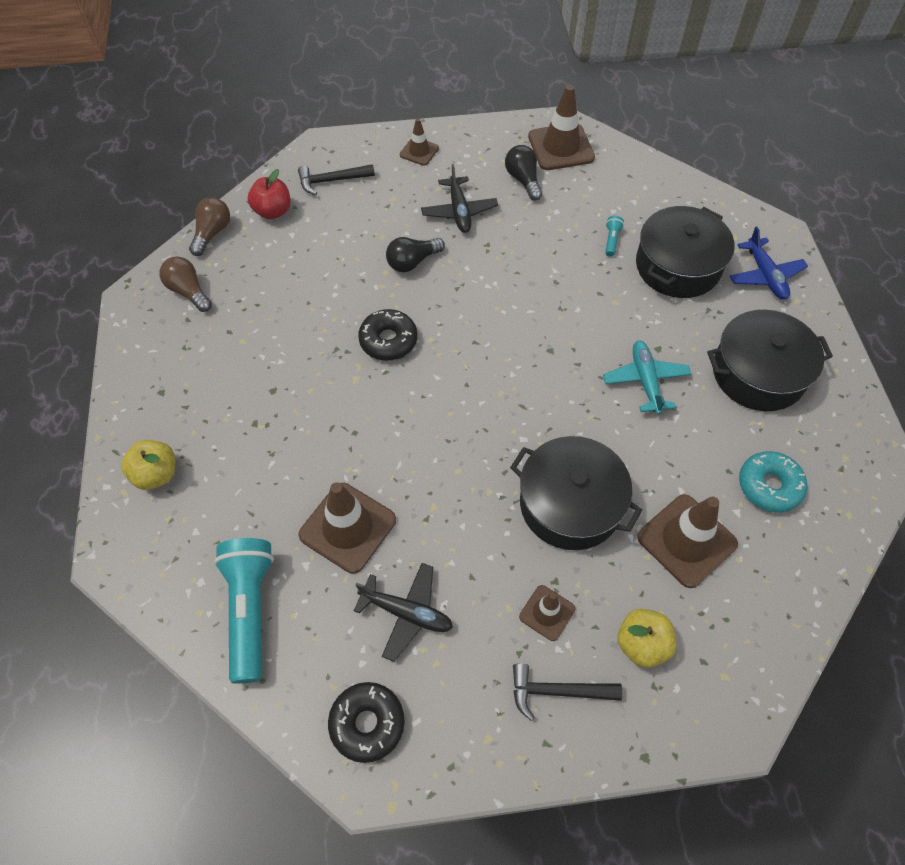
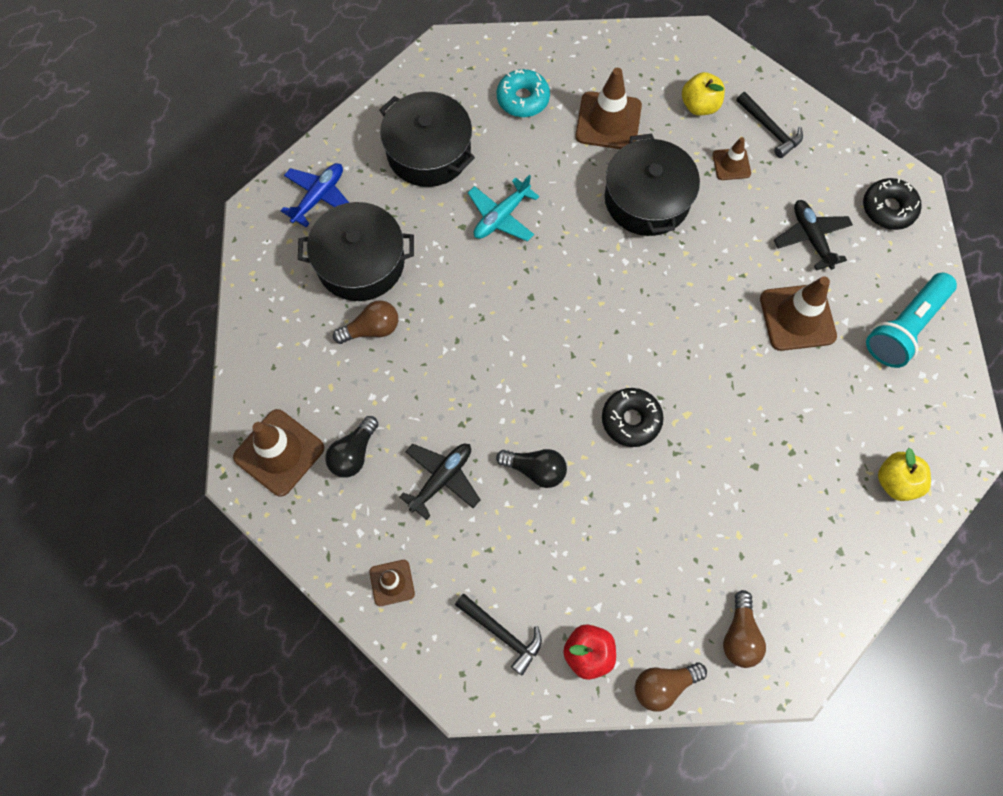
camera: 130 degrees left, 10 degrees up
turquoise flashlight [605,215,624,257] -> brown light bulb [333,300,398,344]

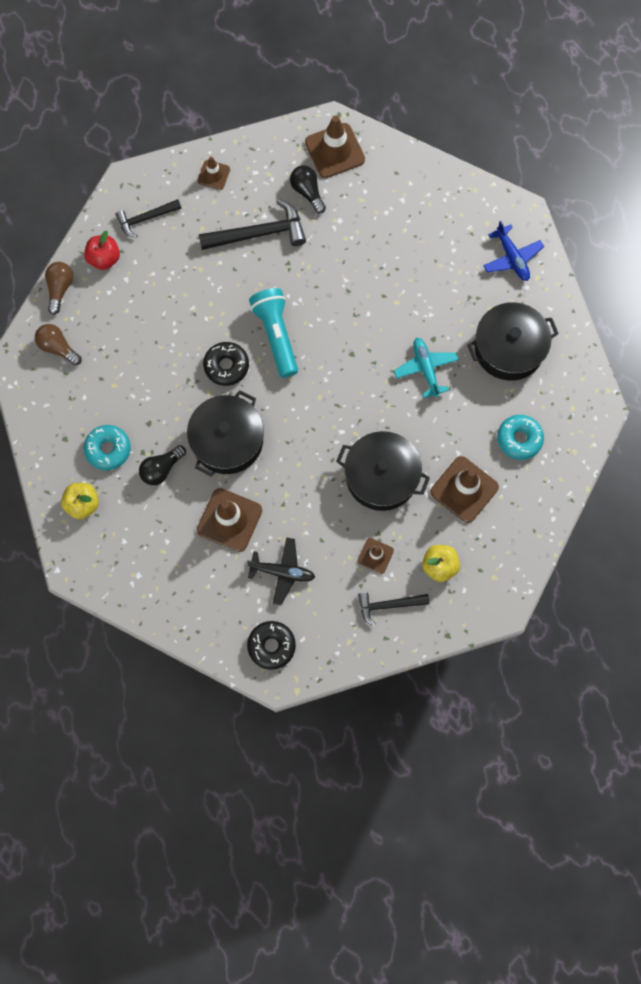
camera: 120 degrees right, 5 degrees up
black pot [298,202,414,301] -> black pot moved to [187,390,264,477]
brown light bulb [333,300,398,344] -> none
black plane [399,444,480,520] -> black hammer [199,199,306,250]
black light bulb [496,449,567,488] -> black light bulb moved to [139,445,186,485]
turquoise flashlight [866,273,957,368] -> turquoise flashlight moved to [249,288,298,378]
none -> turquoise donut [84,425,130,470]

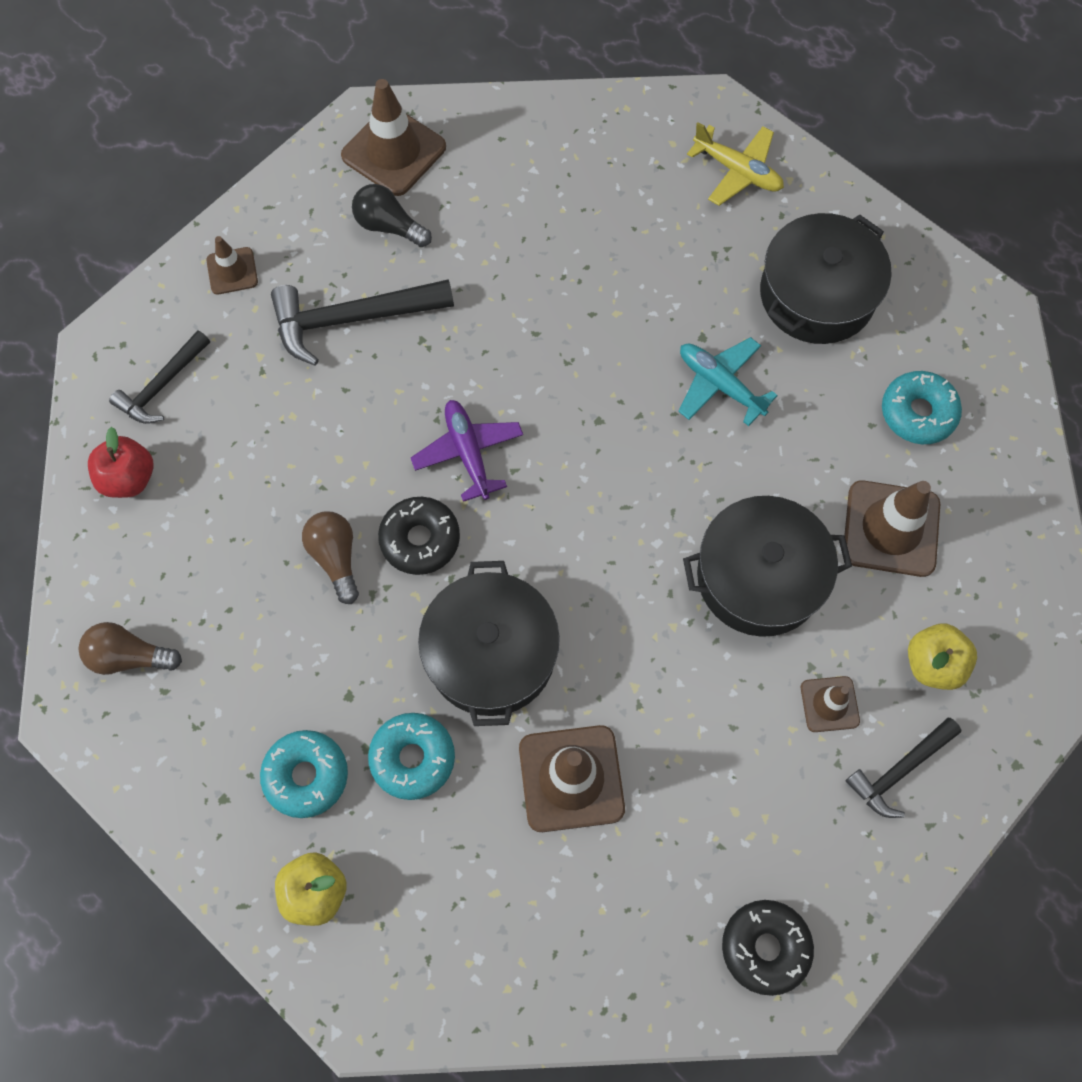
camera: 30 degrees left, 5 degrees down
brown light bulb [45,262,73,315] -> brown light bulb moved to [302,511,359,604]
black light bulb [139,445,186,485] -> turquoise donut [368,713,455,800]
black hammer [199,199,306,250] -> black hammer turned 150 degrees counterclockwise [271,279,454,366]
black plane [247,537,315,606] -> none
turquoise flashlight [249,288,298,378] -> purple plane [411,400,523,502]
blue plane [483,221,544,281] -> yellow plane [687,122,784,206]

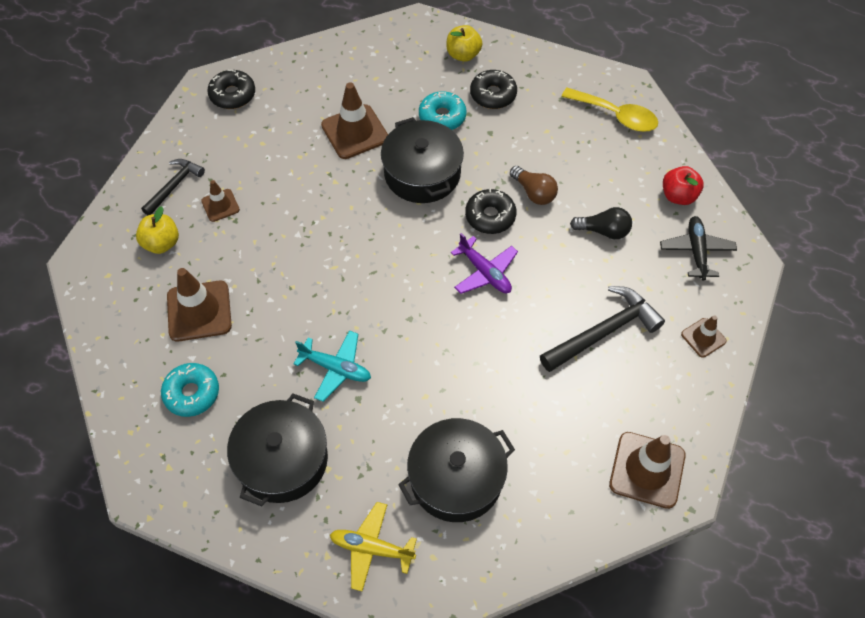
camera: 160 degrees right, 10 degrees down
brown light bulb [78,622,182,675] -> yellow spoon [561,88,658,132]
black hammer [109,330,210,424] -> black plane [660,216,737,280]
turquoise donut [260,730,348,818] -> black donut [470,70,517,109]
black light bulb [352,184,432,247] -> black light bulb moved to [570,207,632,239]
black pot [683,496,852,637] -> black pot moved to [398,418,515,522]

